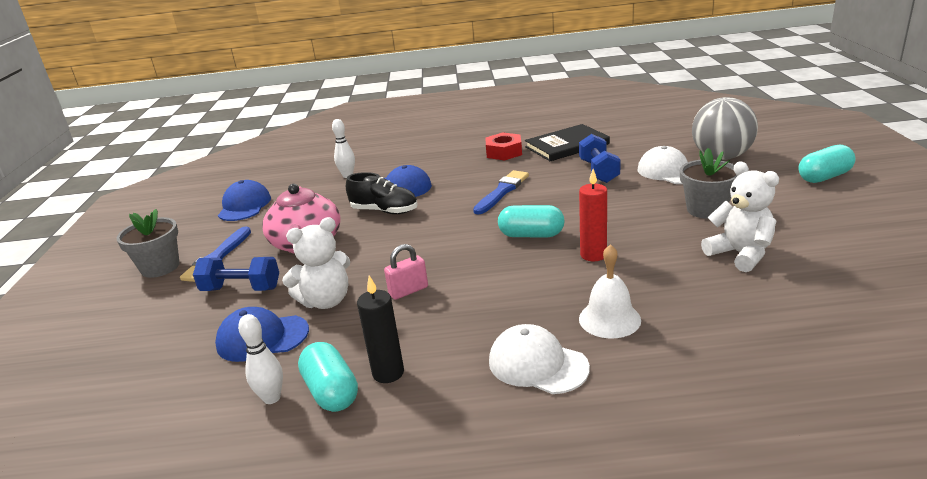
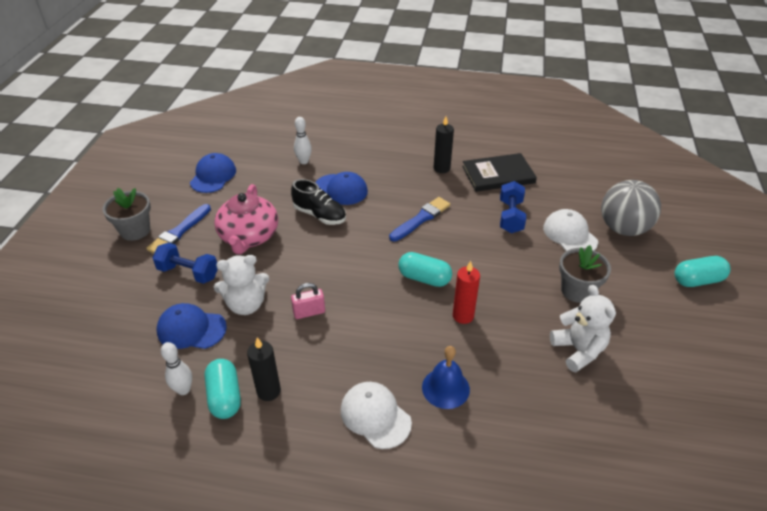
camera: 10 degrees right, 15 degrees up
red nut [486,132,522,160] -> black candle [434,116,454,173]
white bell [579,244,641,338] -> blue bell [422,346,470,409]

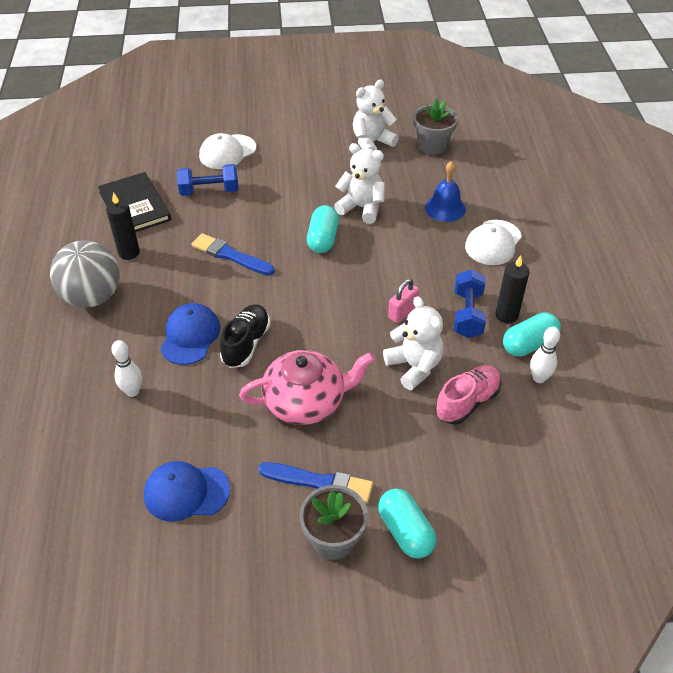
camera: 105 degrees left, 5 degrees up
blue dumbbell [153,243,218,284] -> blue dumbbell moved to [454,269,486,338]
blue cap [157,303,227,349] -> pink shoe [435,365,502,425]
pink padlock [291,283,325,319] -> pink padlock turned 75 degrees clockwise [388,279,419,323]
red candle [453,261,480,324] -> white teddy bear [334,143,385,224]
grey flower pot [559,245,611,303] -> grey flower pot moved to [413,99,458,155]
grey ball [601,180,661,236] -> grey ball moved to [50,240,120,308]
turquoise capsule [675,256,731,287] -> turquoise capsule moved to [378,489,436,559]

